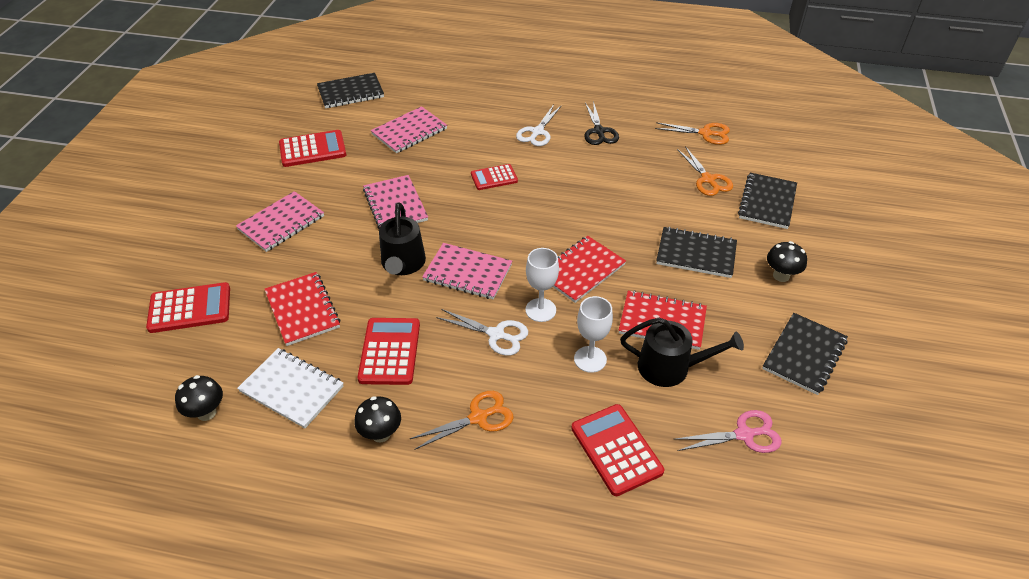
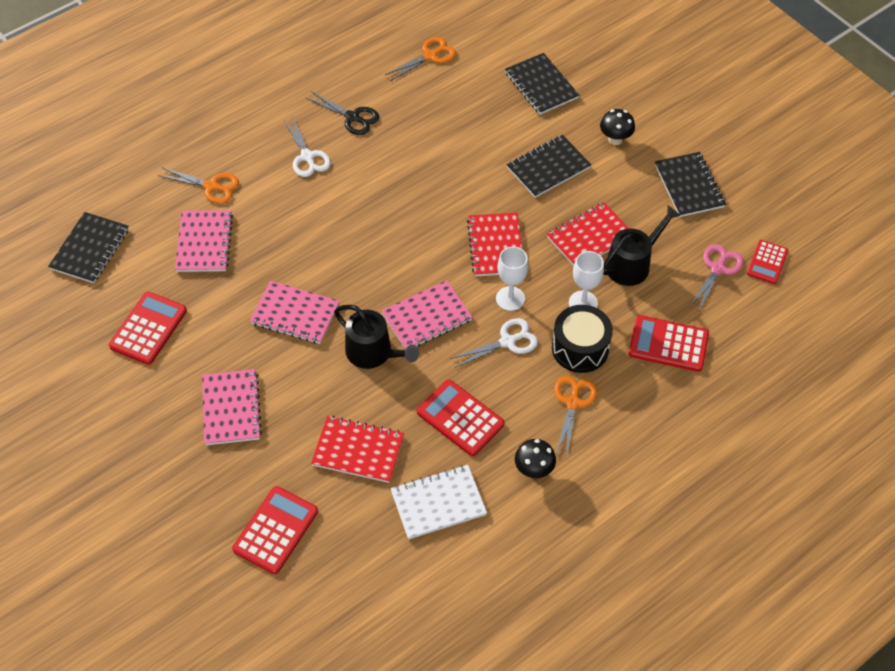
camera: 50 degrees left, 10 degrees up
black mushroom [175,375,223,421] -> none
red calculator [471,164,518,190] -> red calculator moved to [747,240,788,284]
orange scissors [677,146,733,196] -> orange scissors moved to [158,168,239,204]
none -> black drum [552,305,613,373]

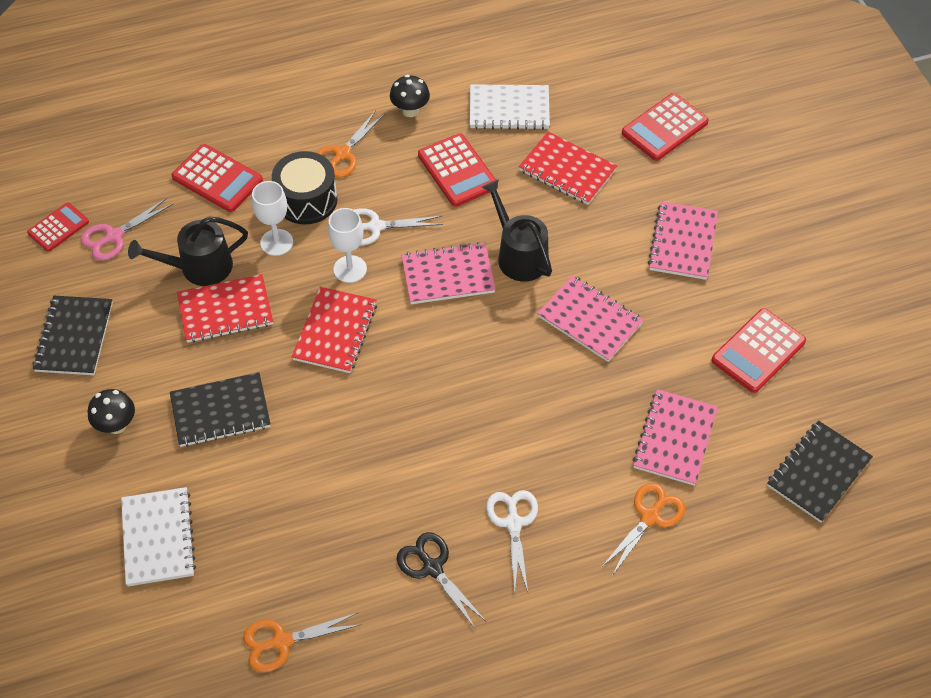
camera: 160 degrees left, 0 degrees up
orange scissors [158,168,239,204] -> orange scissors turned 90 degrees clockwise [601,483,685,576]
black notebook [505,53,579,115] -> white notebook [121,487,196,586]

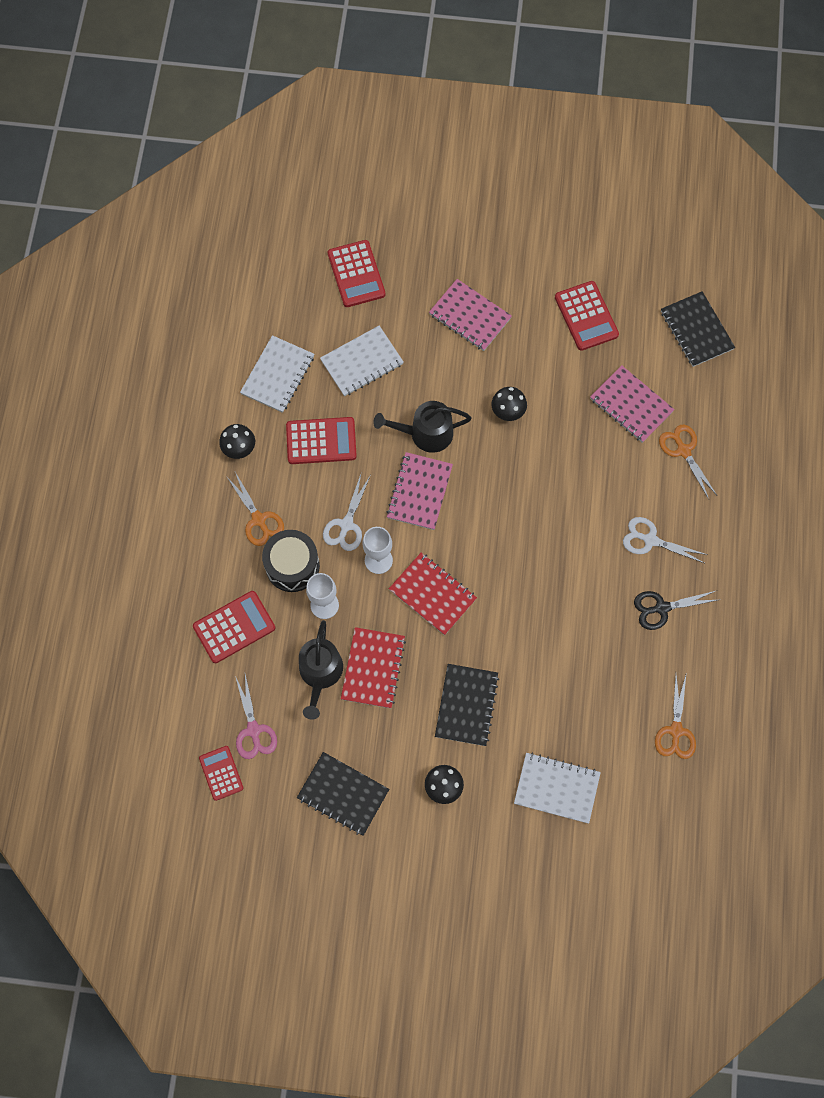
camera: 65 degrees left, 15 degrees up
red notebook [519,132,617,205] -> white notebook [320,325,404,396]
pink notebook [537,275,643,362] -> black mushroom [491,387,527,421]

